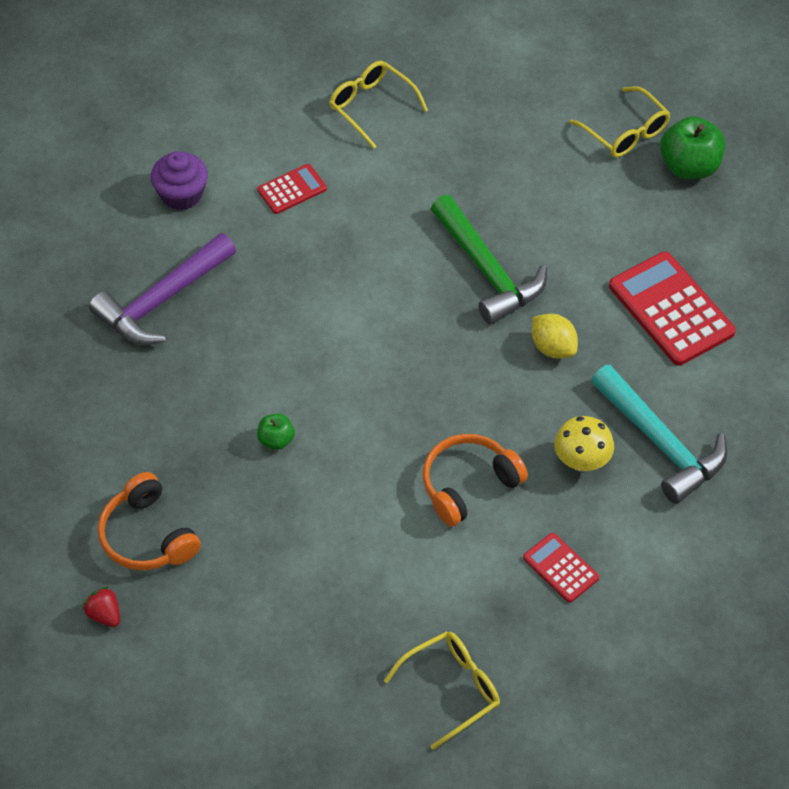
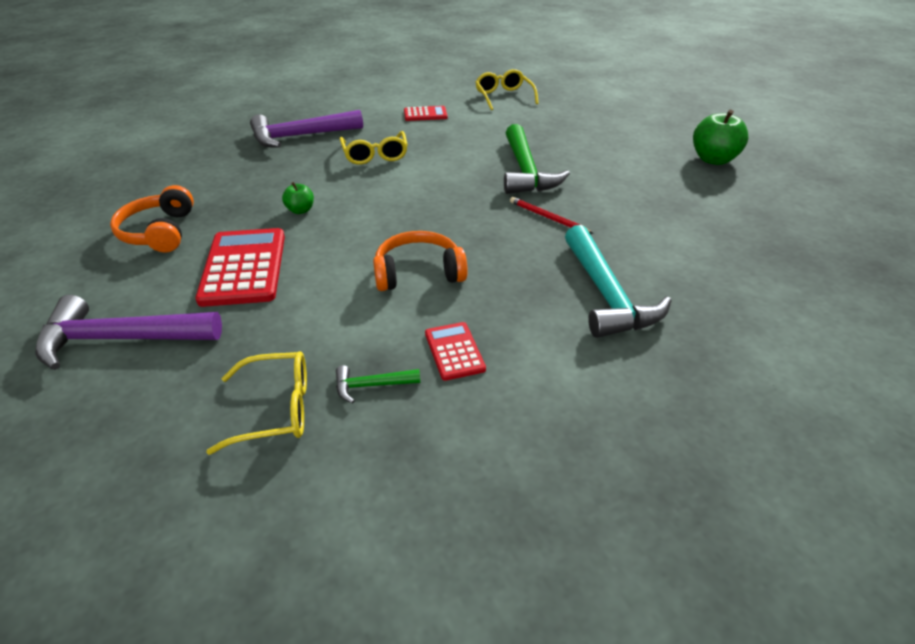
camera: 25 degrees right, 15 degrees down
red strawberry [83,586,120,627] -> none
purple cupcake [151,151,208,210] -> none
yellow lemon [532,314,578,358] -> red pencil [510,197,594,234]
yellow mushroom [554,416,614,472] -> none
yellow glasses [569,86,670,158] -> yellow glasses moved to [340,131,408,165]
red calculator [609,252,736,366] -> red calculator moved to [195,228,285,307]
none -> purple hammer [35,295,222,370]
none -> green hammer [336,365,420,403]

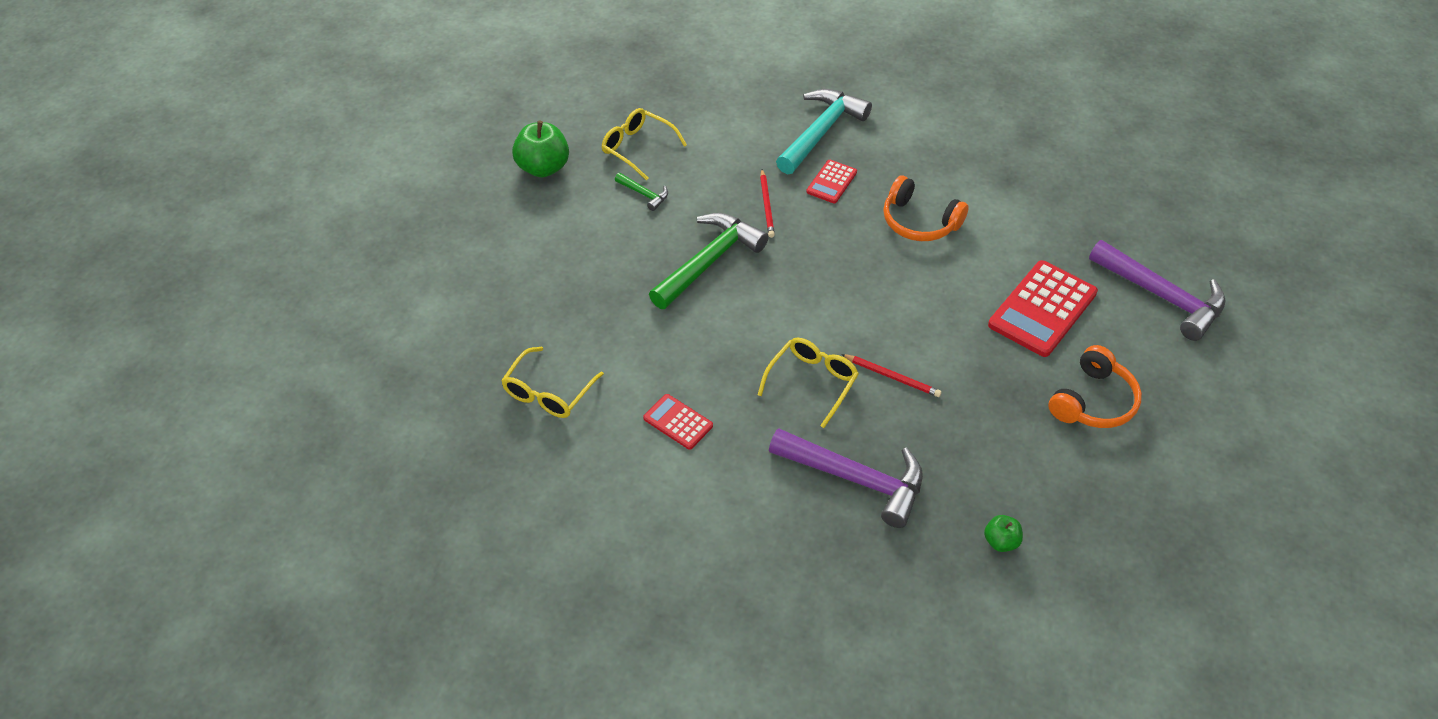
camera: 135 degrees left, 10 degrees up
yellow glasses [206,351,307,455] -> yellow glasses moved to [602,108,687,180]
green apple [282,182,314,214] -> green apple moved to [984,515,1023,552]
green hammer [336,365,420,403] -> green hammer moved to [615,173,668,211]
red calculator [425,322,486,381] -> red calculator moved to [806,160,857,203]
none -> red pencil [841,354,942,397]

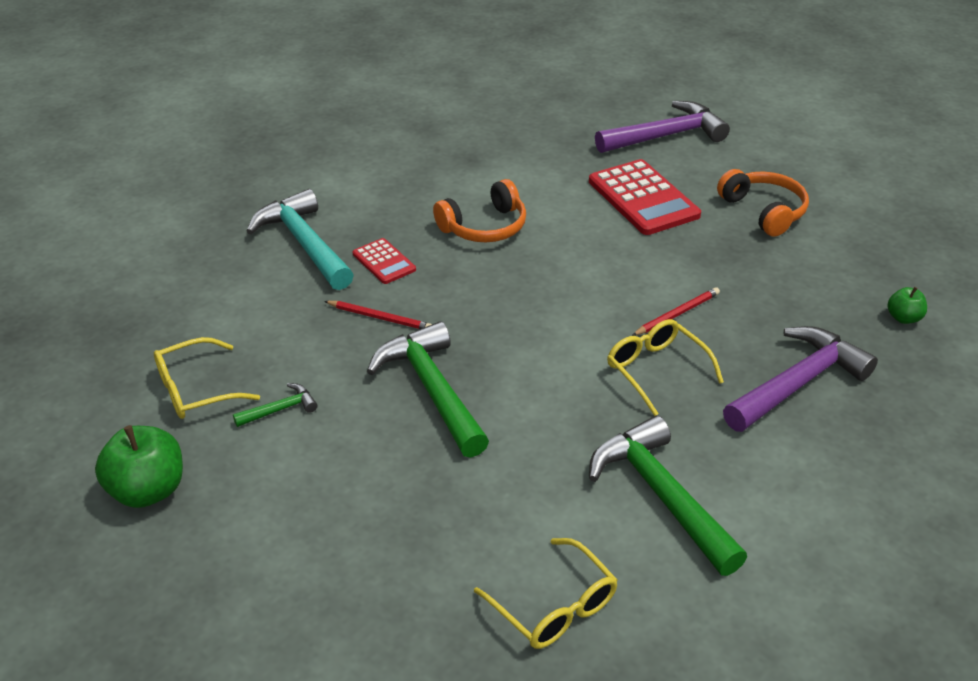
camera: 65 degrees left, 10 degrees down
red calculator [643,394,713,450] -> green hammer [589,416,747,576]

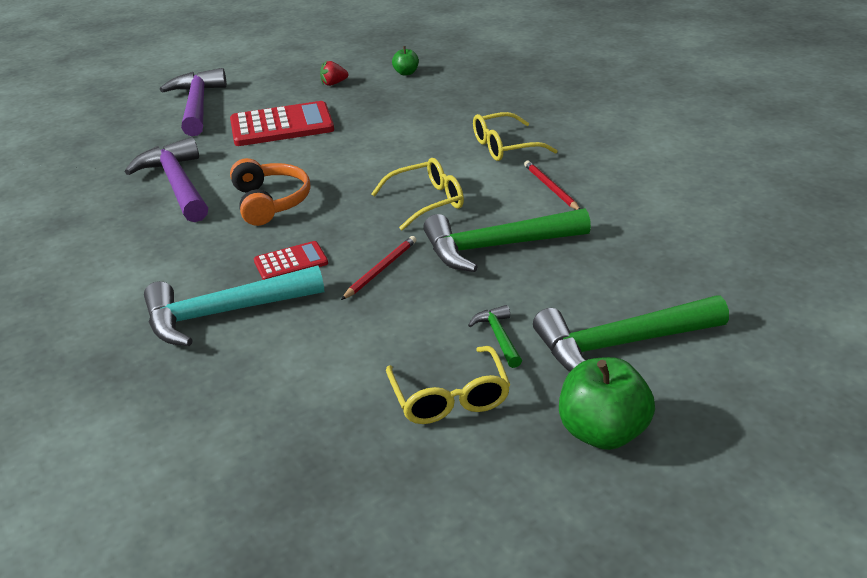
camera: 75 degrees left, 5 degrees down
yellow glasses [474,538,618,649] -> yellow glasses moved to [371,158,464,231]
green hammer [589,416,747,576] -> green hammer moved to [533,296,729,372]
red pencil [632,287,720,336] -> red pencil moved to [524,161,580,210]
orange headphones [717,169,809,237] -> red strawberry [320,61,348,86]
purple hammer [723,326,878,432] -> purple hammer moved to [125,137,208,222]
green apple [888,287,927,324] -> green apple moved to [392,46,419,76]

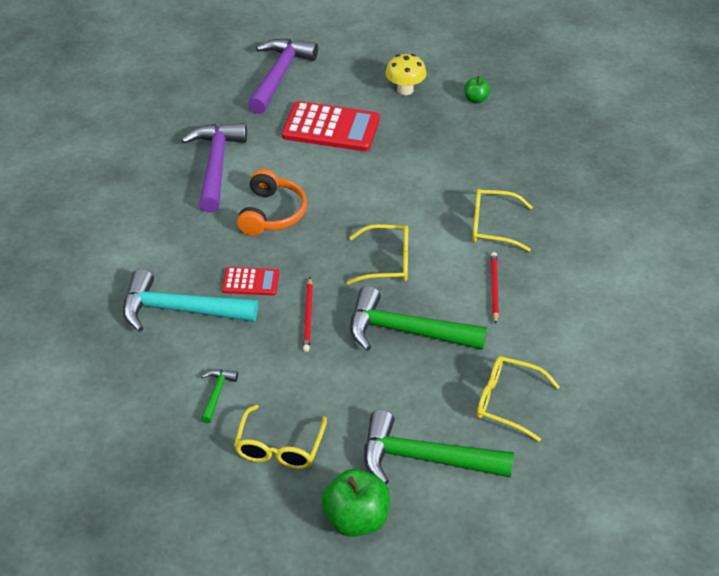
camera: 25 degrees right, 10 degrees up
red strawberry [320,61,348,86] -> yellow mushroom [385,54,427,95]
red pencil [341,236,416,300] -> red pencil turned 120 degrees clockwise [303,277,313,352]
green hammer [468,305,522,368] -> green hammer moved to [200,369,238,424]
none -> yellow glasses [477,356,560,442]

